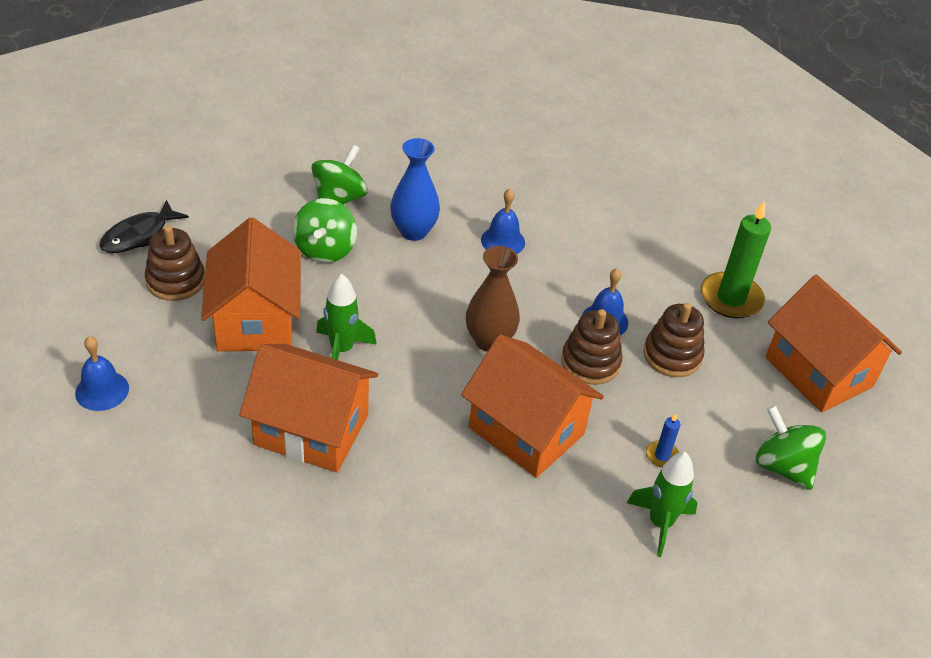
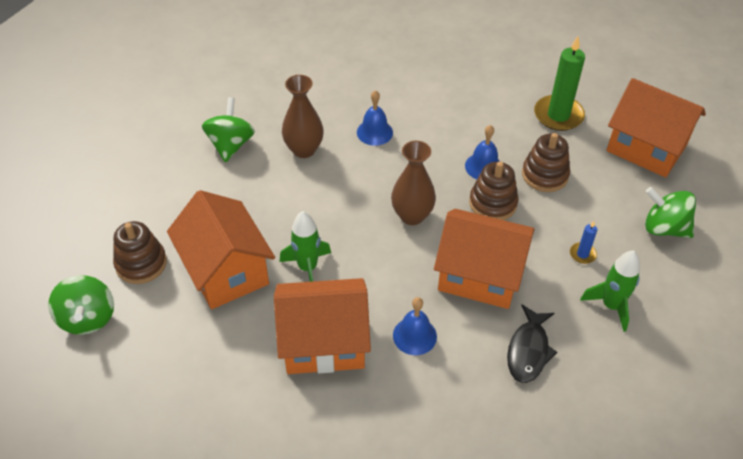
camera: 20 degrees left, 5 degrees up
blue bell [75,336,129,411] -> blue bell moved to [393,297,437,355]
black fish [99,200,189,253] -> black fish moved to [507,305,558,383]
green spinning top [293,198,357,263] -> green spinning top moved to [48,275,114,335]
blue vase [390,138,440,241] -> brown vase [282,75,324,158]

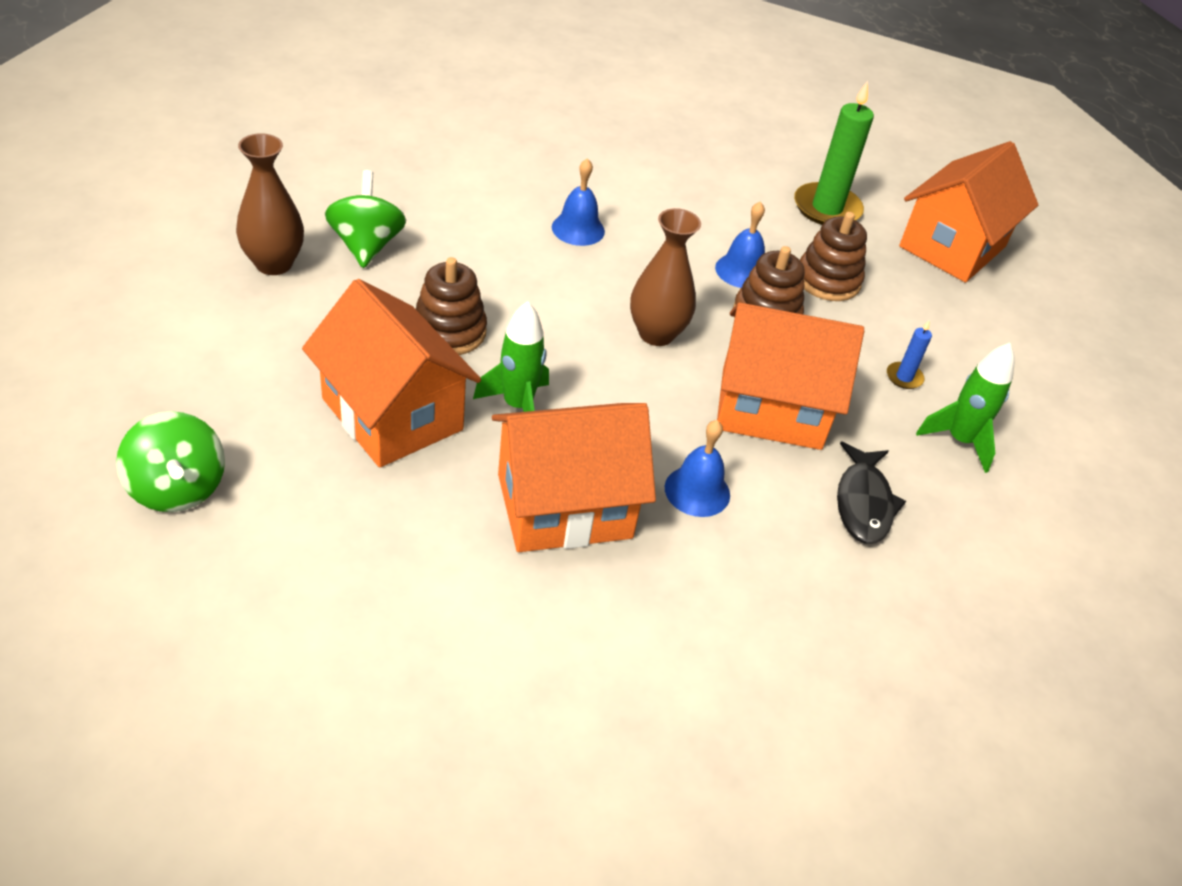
camera: 15 degrees left, 5 degrees down
brown stacking toy [113,221,167,284] -> brown stacking toy moved to [415,257,487,355]
brown vase [282,75,324,158] -> brown vase moved to [236,133,304,275]
orange house [607,78,706,177] -> orange house turned 75 degrees counterclockwise [899,141,1038,283]
green spinning top [645,187,696,238] -> none

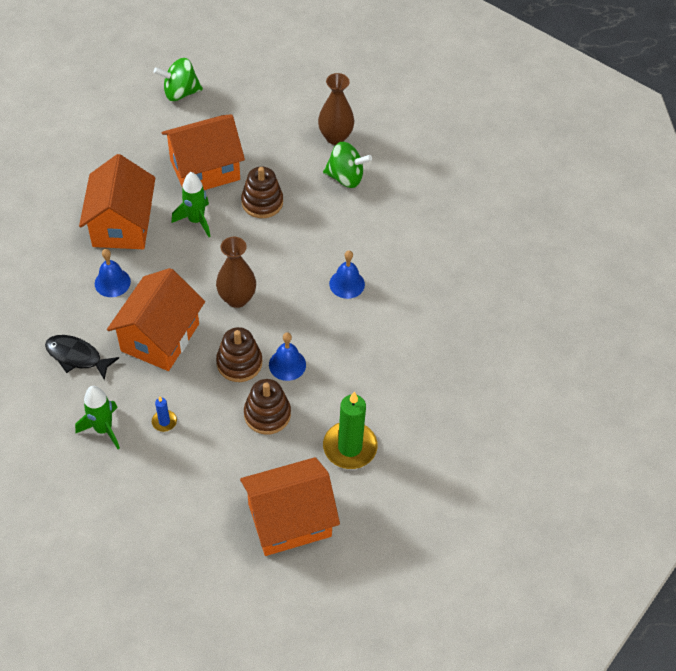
camera: 110 degrees right, 10 degrees up
orange house [899,141,1038,283] -> orange house turned 75 degrees counterclockwise [240,457,340,556]

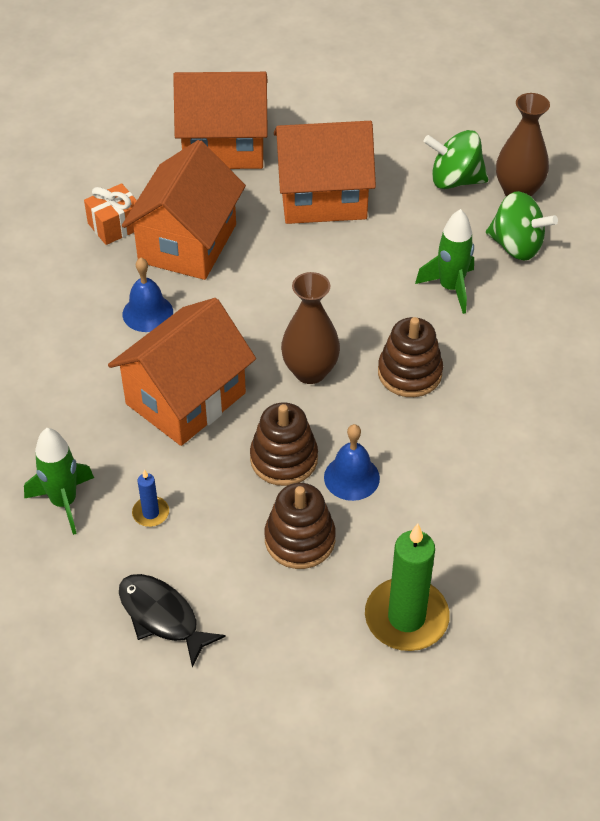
camera: 20 degrees right, 5 degrees down
black fish [45,335,119,380] -> black fish moved to [119,574,226,668]
green spinning top [154,58,203,101] -> green spinning top moved to [423,130,488,189]
green rocket [172,172,211,237] -> green rocket moved to [415,209,474,314]
orange house [240,457,340,556] -> orange house moved to [173,72,268,169]
brown stacking toy [241,167,283,218] -> brown stacking toy moved to [378,317,443,397]
blue bell [329,250,365,299] -> none
none -> orange gift [84,183,137,245]

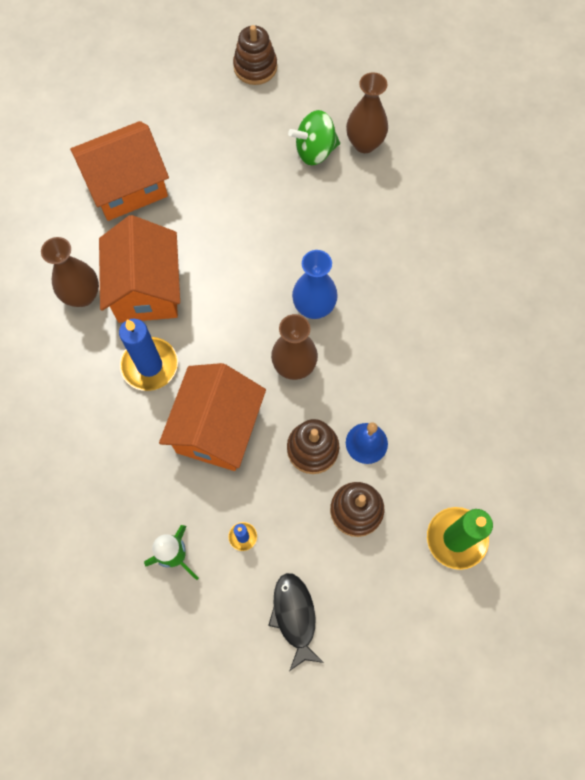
camera: 25 degrees left, 20 degrees up
orange gift [84,183,137,245] -> brown vase [41,237,99,307]
black fish [119,574,226,668] -> black fish turned 60 degrees clockwise [268,573,324,670]
blue bell [123,258,173,332] -> blue candle [119,319,178,391]
orange house [274,121,376,224] -> none
brown stacking toy [378,317,443,397] -> brown stacking toy moved to [233,25,277,85]
green rocket [415,209,474,314] -> none
green spinning top [486,191,558,261] -> none
none -> blue vase [292,250,338,319]

